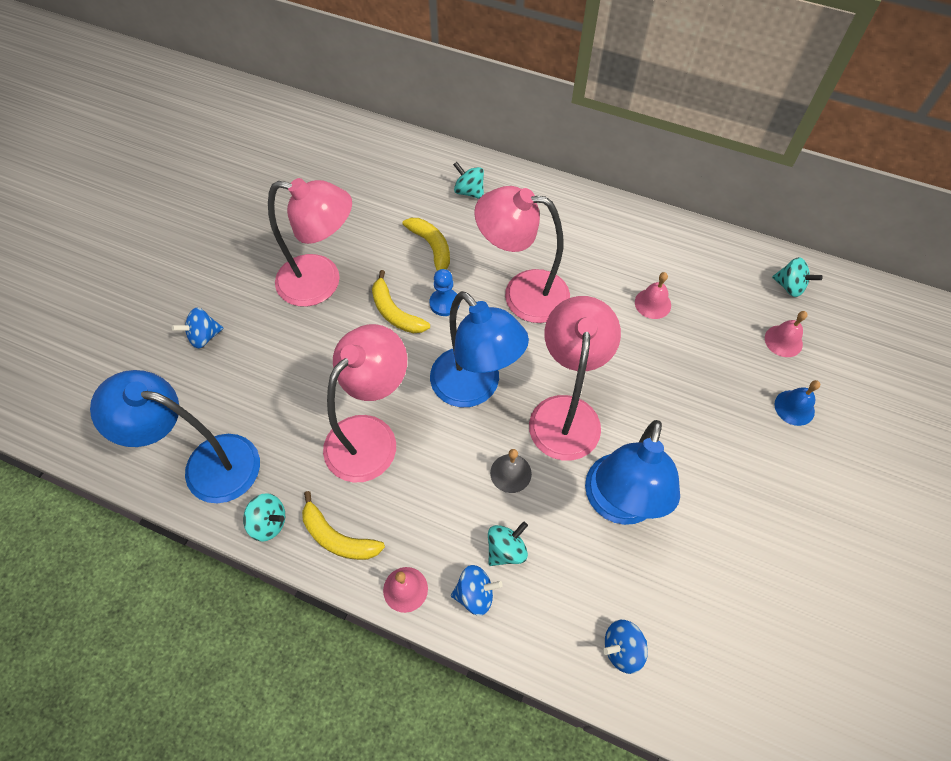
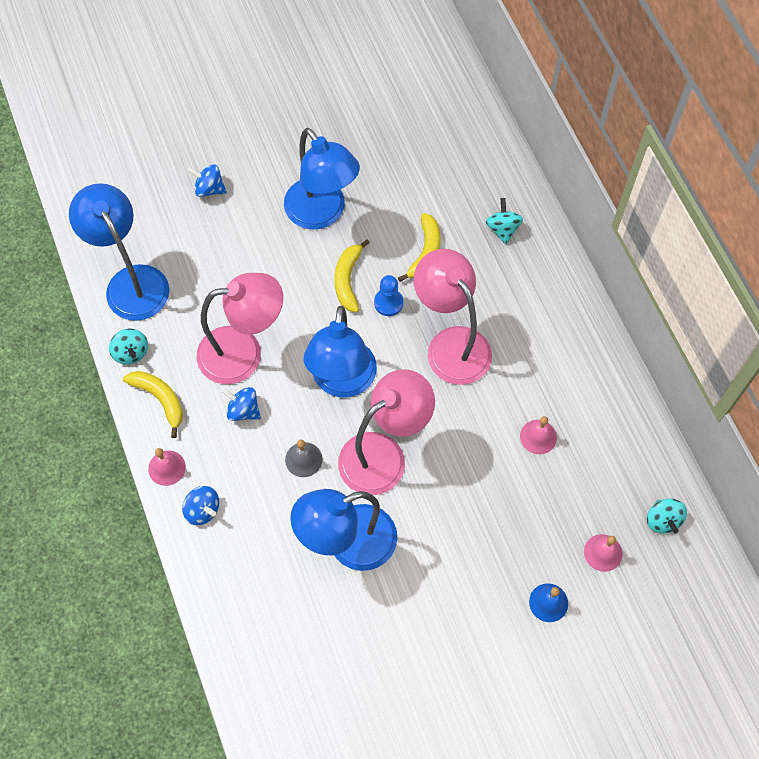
camera: 45 degrees right, 5 degrees up
pink lamp [268,178,352,307] -> blue lamp [284,128,360,230]
yellow banana [302,491,385,560] -> yellow banana turned 150 degrees clockwise [123,371,183,438]
turquoise spinning top [488,521,528,566] -> none
blue spinning top [603,620,648,674] -> blue spinning top moved to [221,387,261,421]

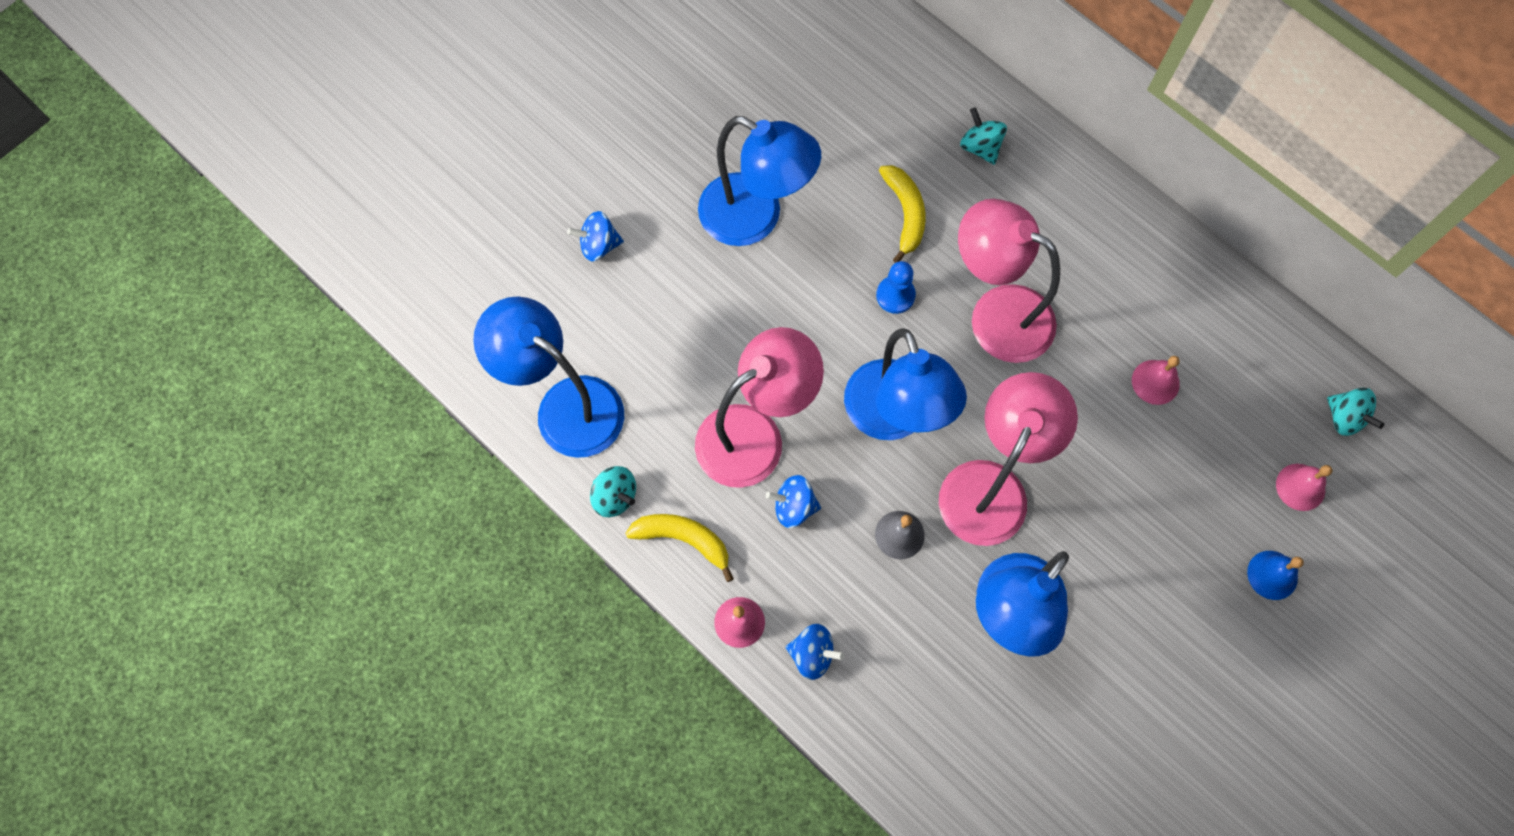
camera: 25 degrees left, 5 degrees up
yellow banana [334,239,370,312] -> none

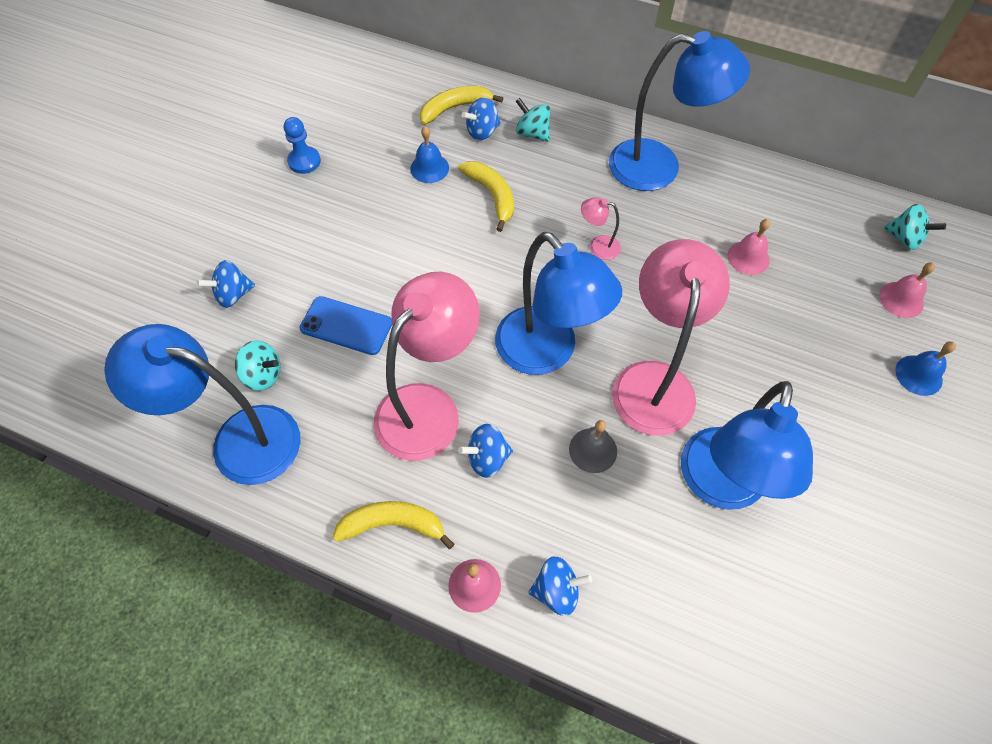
camera: 20 degrees left, 10 degrees down
turquoise spinning top [590,466,636,517] -> turquoise spinning top moved to [235,341,281,391]
blue lamp [698,116,821,246] -> blue lamp moved to [609,31,750,191]
blue pawn [876,261,916,314] -> blue pawn moved to [284,117,321,174]
pink lamp [958,199,1060,363] -> pink lamp [581,197,621,260], size x0.41
none -> blue phone [300,296,392,355]
none -> blue bell [410,126,449,183]
none -> yellow banana [420,86,503,124]
none -> blue spinning top [462,97,501,141]

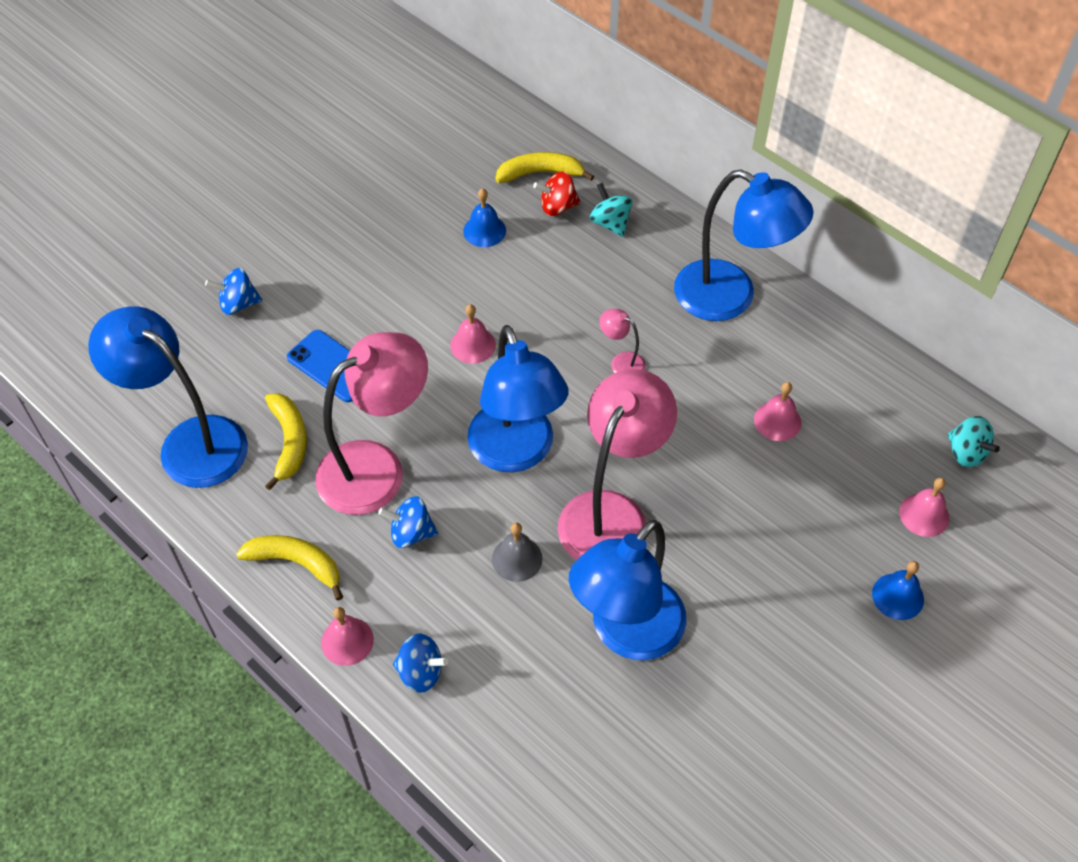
camera: 20 degrees right, 5 degrees down
turquoise spinning top [235,341,281,391] -> none
blue pawn [284,117,321,174] -> none
yellow banana [458,161,514,232] -> yellow banana moved to [265,393,307,491]
blue spinning top [462,97,501,141] -> red spinning top [533,171,581,216]
none -> pink bell [450,304,496,364]

